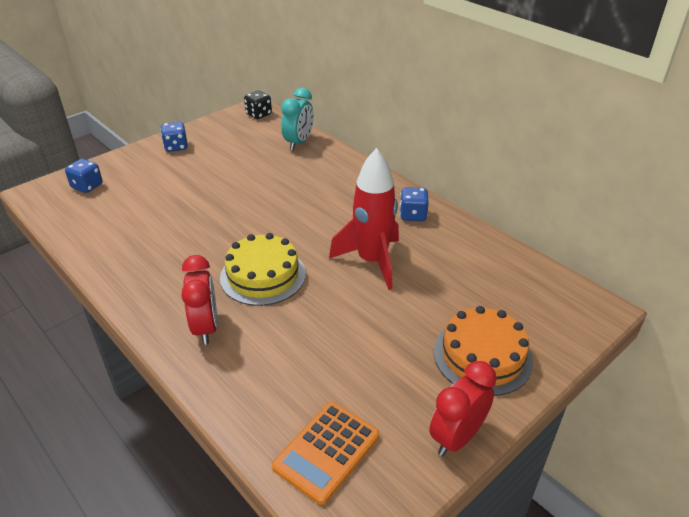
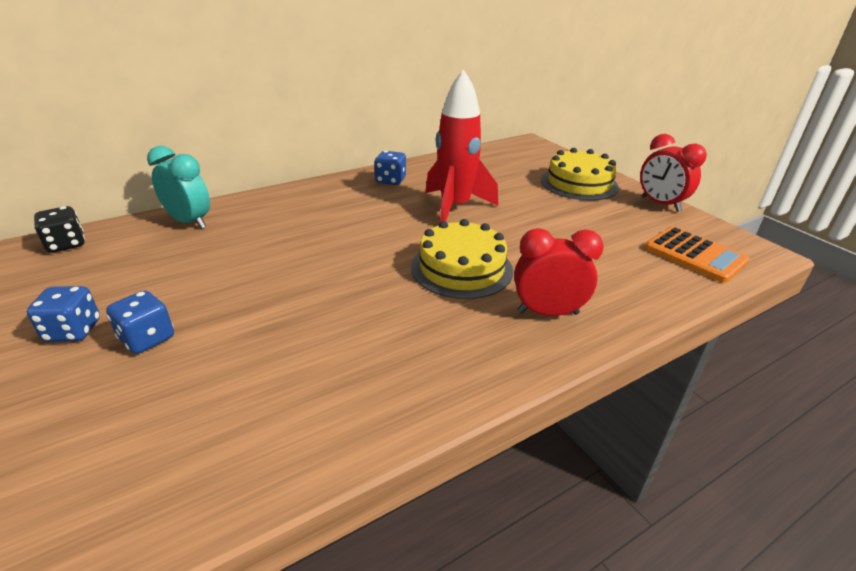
camera: 80 degrees left, 5 degrees down
blue dice [65,159,103,193] -> blue dice moved to [106,290,174,354]
orange cake [434,306,533,396] -> yellow cake [541,148,619,201]

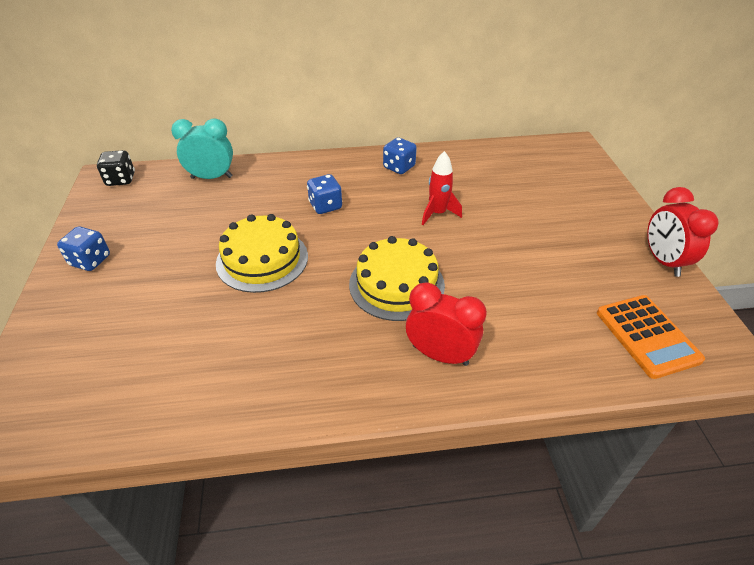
camera: 25 degrees right, 10 degrees up
blue dice [106,290,174,354] -> blue dice moved to [307,174,342,214]
turquoise clock [147,146,210,229] -> turquoise clock turned 60 degrees counterclockwise [171,118,233,179]
red rocket [425,69,498,222] -> red rocket [422,151,462,225], size x0.55
yellow cake [541,148,619,201] -> yellow cake moved to [216,214,308,293]

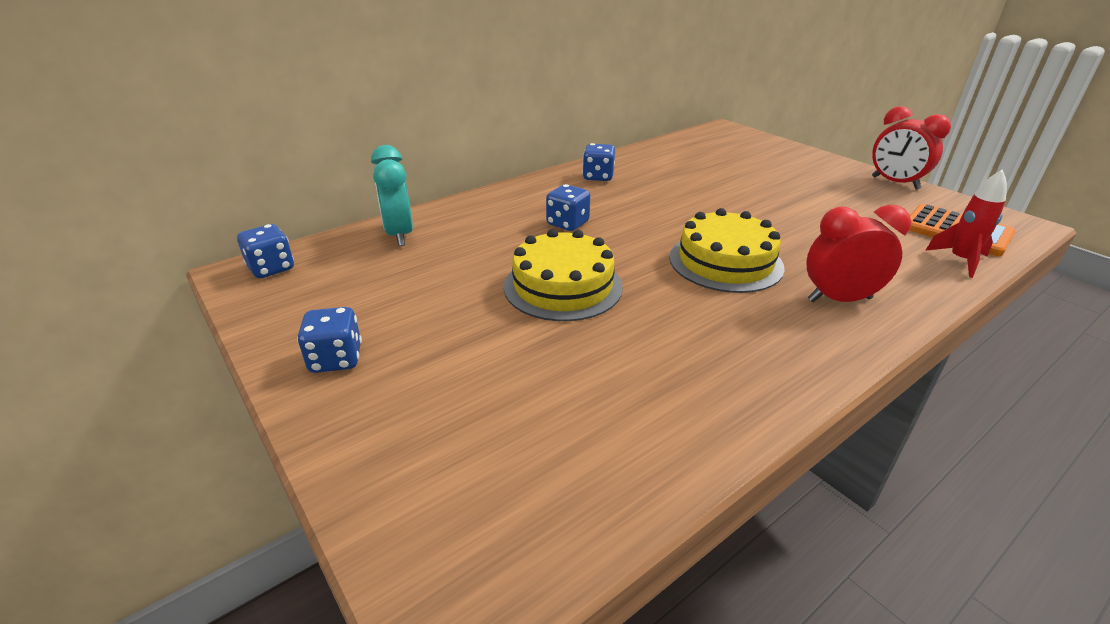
camera: 30 degrees left, 10 degrees down
black dice [97,150,135,186] -> blue dice [237,224,294,278]
turquoise clock [171,118,233,179] -> turquoise clock turned 75 degrees counterclockwise [371,145,413,246]
red rocket [422,151,462,225] -> red rocket moved to [925,169,1007,278]

